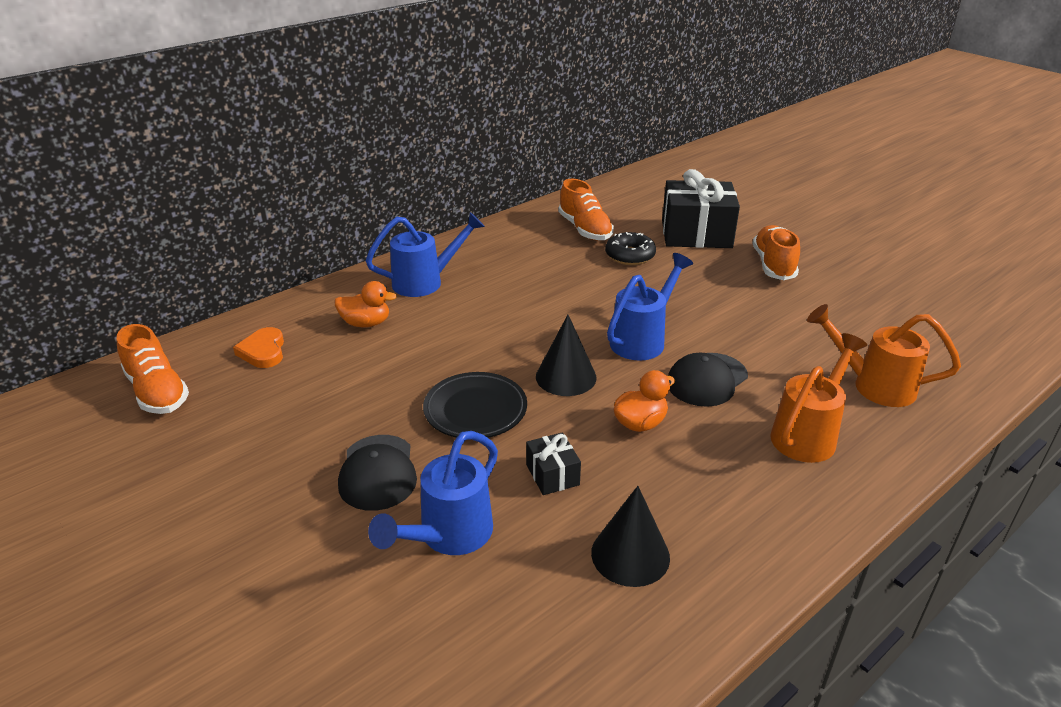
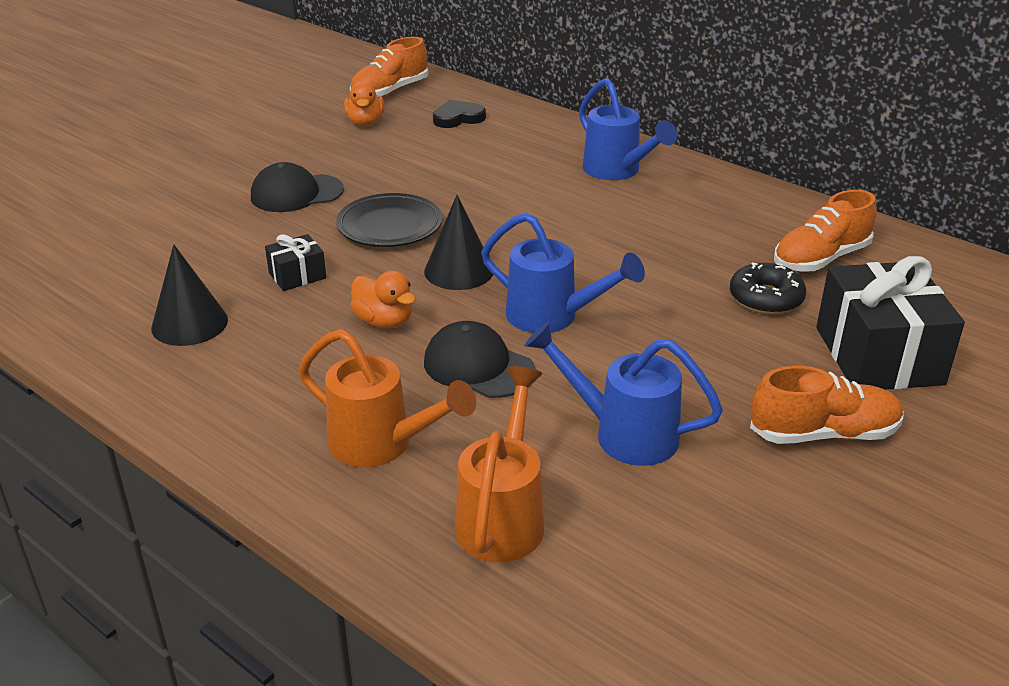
camera: 80 degrees right, 0 degrees up
orange heart [233,327,284,368] -> black heart [433,100,486,128]
orange duck [335,281,397,327] -> orange duck moved to [344,81,385,126]
blue watering can [368,431,498,555] -> blue watering can moved to [524,321,723,466]

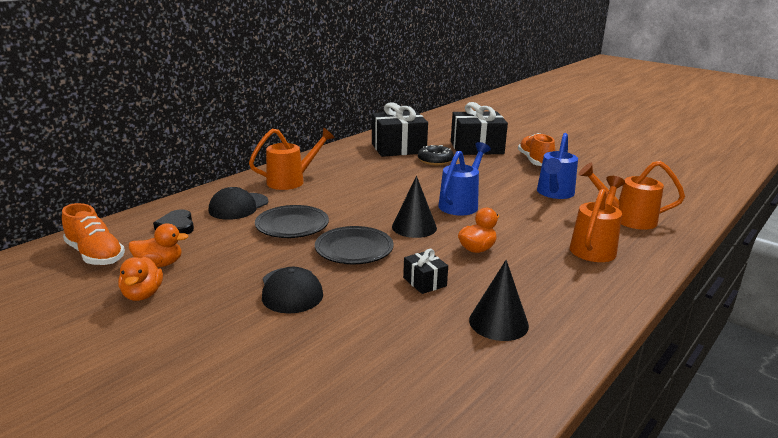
camera: 90 degrees left, 10 degrees down
black cap [424,321,535,398] -> black cap moved to [209,187,269,220]
blue watering can [579,78,677,180] -> orange watering can [249,128,335,190]
orange shoe [774,190,877,272] -> black gift [372,102,428,157]
none -> orange duck [118,257,163,301]
none -> black plate [255,205,329,238]

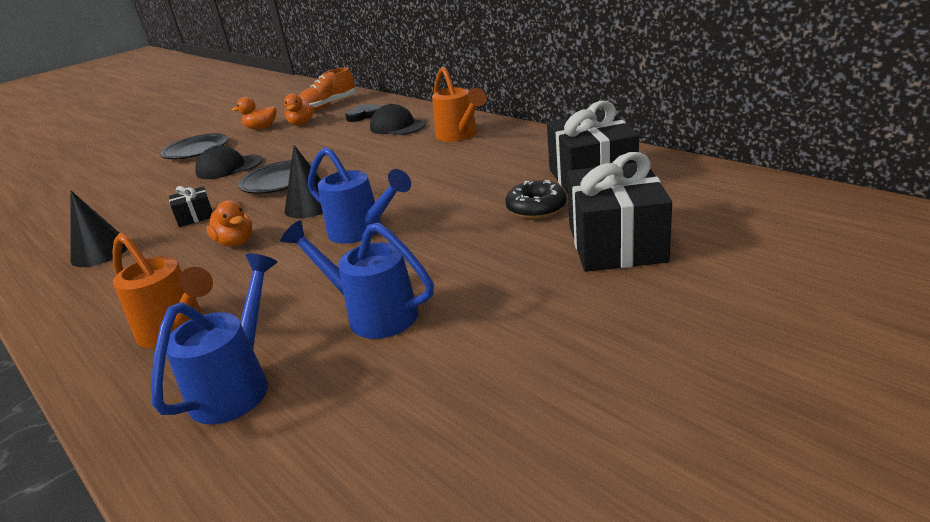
camera: 100 degrees right, 5 degrees up
black plate [255,205,329,238] -> black plate moved to [160,133,228,159]
orange shoe [518,133,555,166] -> none
orange watering can [578,161,685,230] -> blue watering can [151,254,277,425]

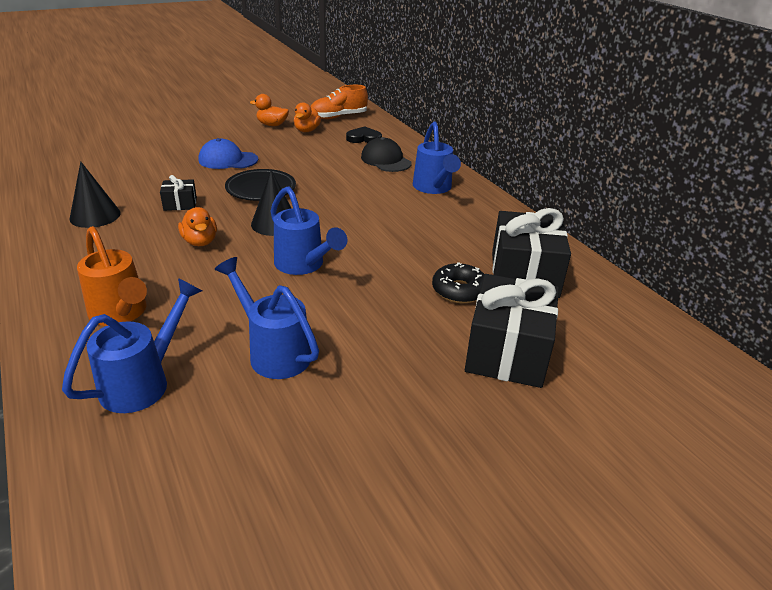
camera: 10 degrees right, 5 degrees up
black plate [160,133,228,159] -> none
black cap [195,146,263,179] -> blue cap [199,138,258,169]
orange watering can [432,67,487,142] -> blue watering can [413,122,461,194]

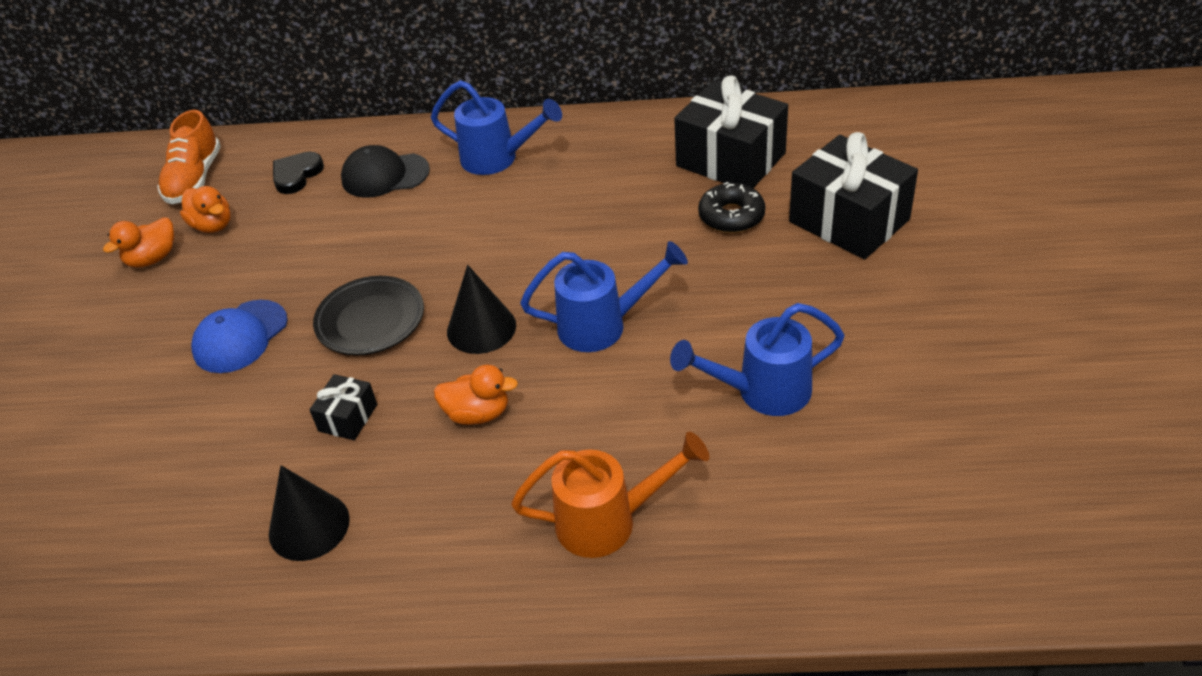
camera: 55 degrees left, 10 degrees up
blue watering can [62,278,202,413] -> none

